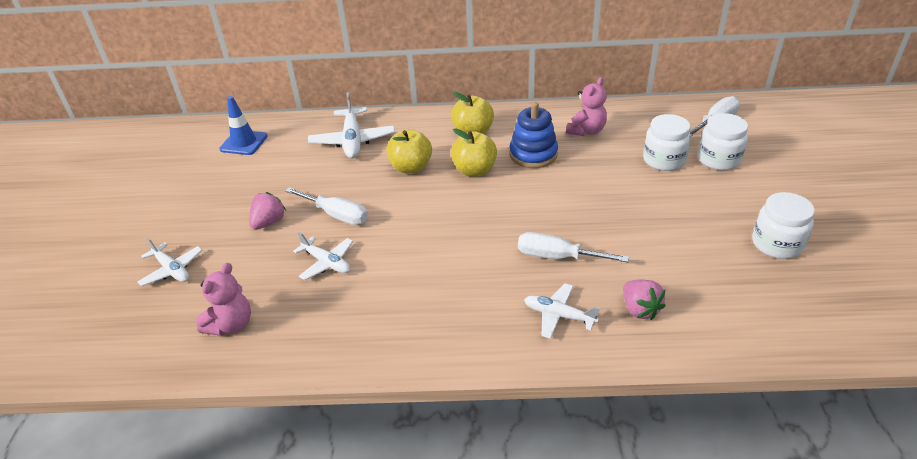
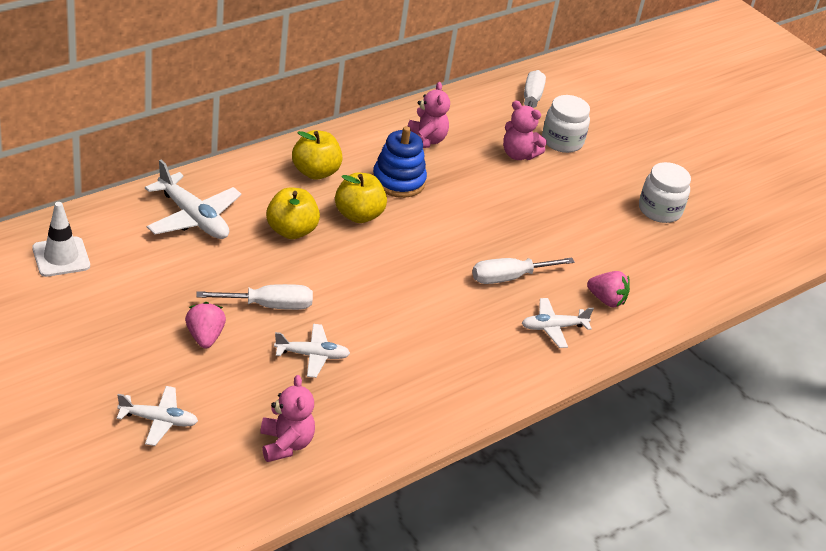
camera: 45 degrees left, 0 degrees up
blue traffic cone [220,96,268,155] -> white traffic cone [32,202,90,277]
white jar [643,114,691,171] -> pink teddy bear [503,101,547,160]

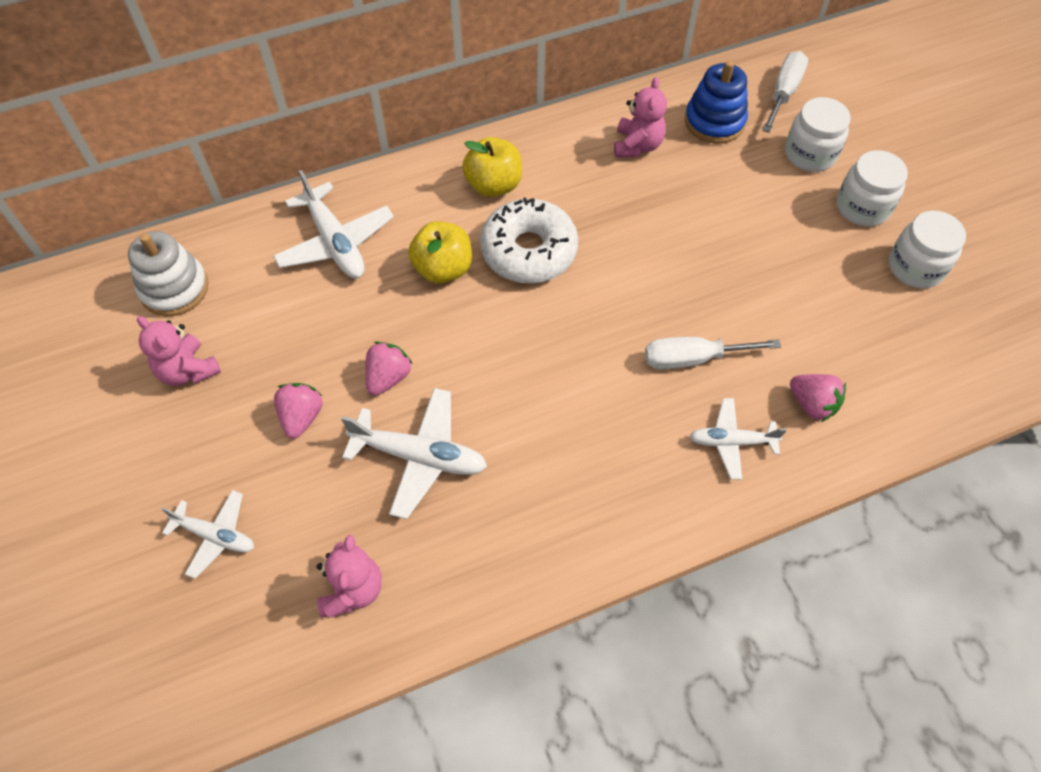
camera: 20 degrees right, 20 degrees up
white traffic cone [32,202,90,277] -> white stacking toy [128,231,208,316]
white screwdriver [196,284,313,310] -> pink strawberry [365,341,412,396]
white plane [274,324,350,378] -> white plane [341,388,487,519], size x1.58
yellow apple [335,173,387,223] -> white donut [480,198,578,283]
blue stacking toy [373,126,427,198] -> blue stacking toy moved to [685,60,748,144]
pink teddy bear [503,101,547,160] -> pink teddy bear moved to [137,316,221,386]
none -> white jar [837,150,908,227]

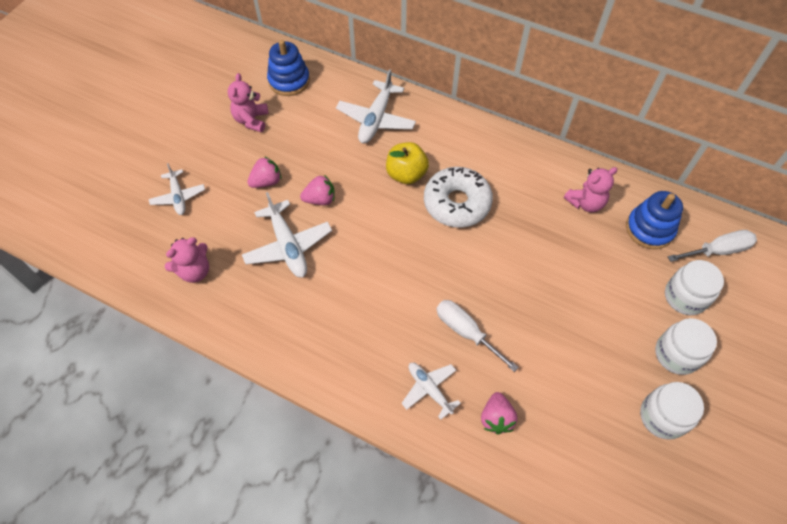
camera: 50 degrees right, 0 degrees up
white stacking toy [128,231,208,316] -> blue stacking toy [267,40,310,96]
yellow apple [462,137,522,197] -> none

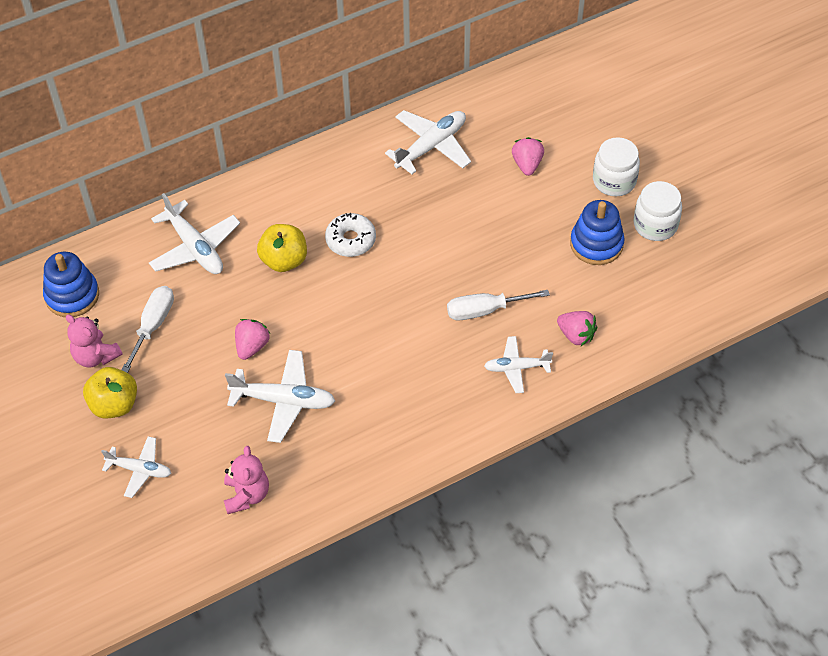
camera: 55 degrees left, 5 degrees down
pink strawberry [247,156,282,188] -> pink strawberry moved to [512,137,544,176]
white donut [424,167,493,228] -> white donut [325,213,376,257], size x0.66
pink teddy bear [564,167,618,212] -> white plane [385,110,471,174]
blue stacking toy [626,191,683,249] -> blue stacking toy moved to [570,200,625,265]
white jar [665,260,724,315] -> none
white screwdriver [668,230,757,262] -> white screwdriver moved to [122,286,174,373]
none -> yellow apple [83,367,137,419]

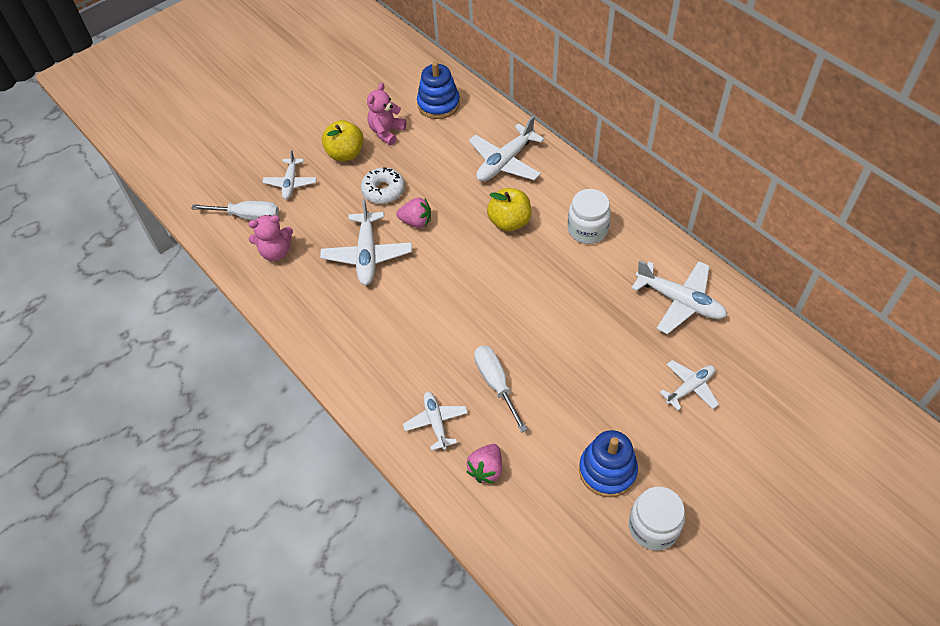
camera: 80 degrees right, 0 degrees up
white screwdriver [122,286,174,373] -> white screwdriver moved to [191,201,279,220]
white donut [325,213,376,257] -> white donut moved to [361,167,405,204]
pink strawberry [512,137,544,176] -> white plane [660,360,719,410]
white jar [593,137,640,196] -> white jar moved to [568,189,611,244]

